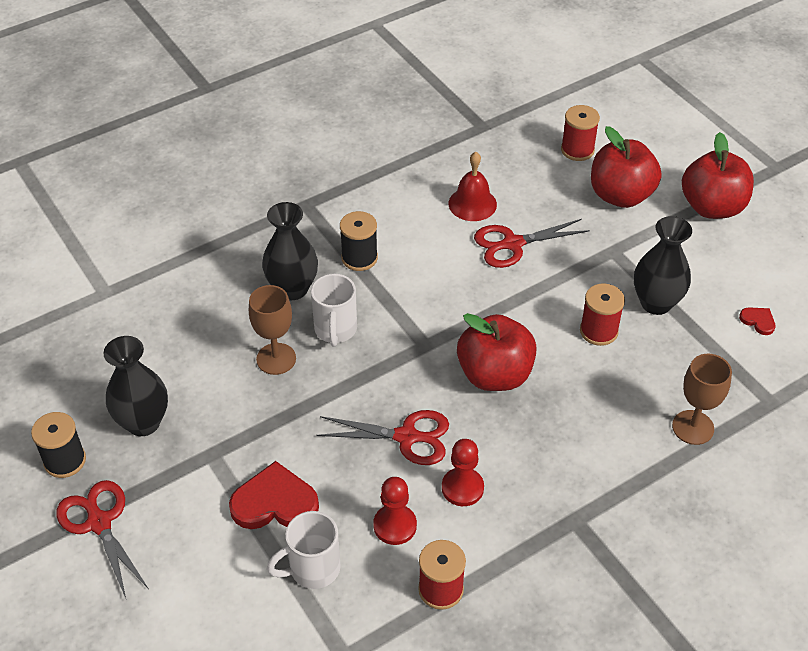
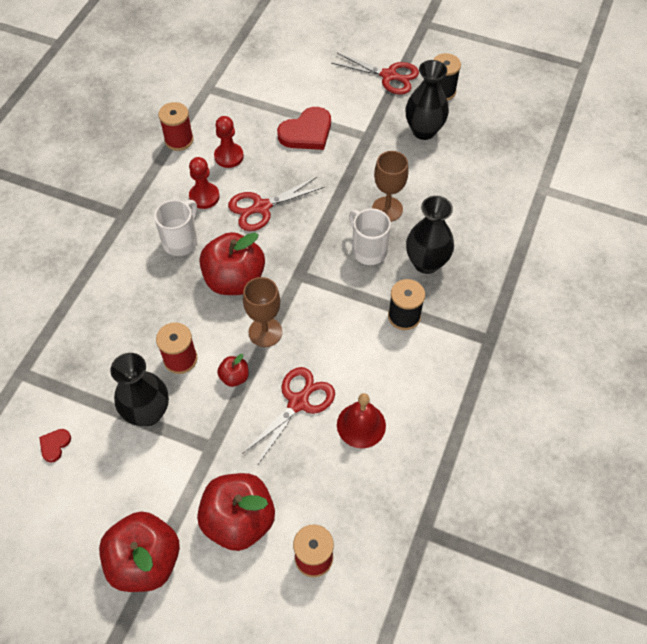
camera: 145 degrees right, 10 degrees up
white mug [267,511,341,589] -> white mug moved to [154,200,197,256]
brown goblet [672,354,732,445] -> brown goblet moved to [243,277,282,347]
red heart [739,307,775,335] -> red heart turned 105 degrees clockwise [39,429,71,463]
none -> red apple [217,354,249,387]

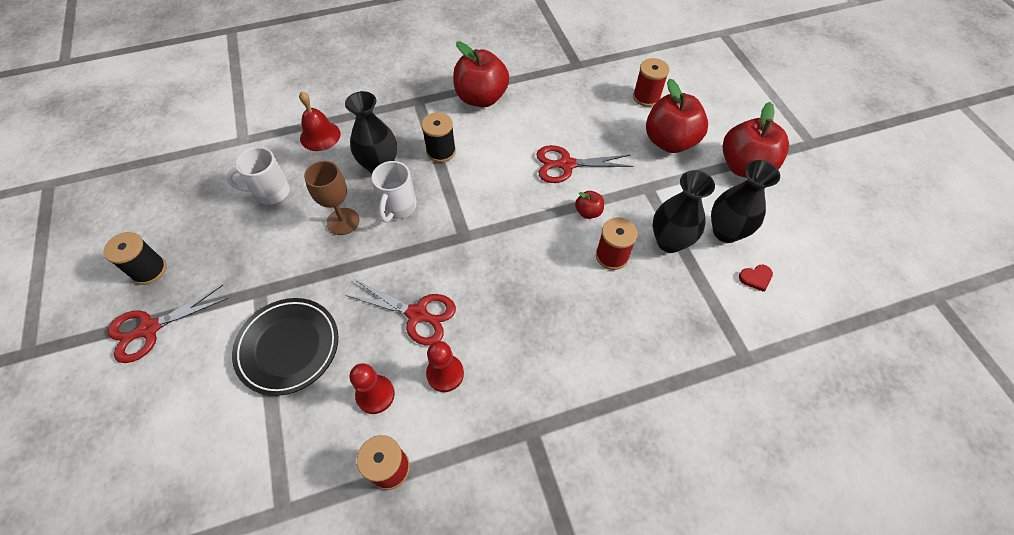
camera: 130 degrees left, 0 degrees up
white mug [154,200,197,256] -> white mug moved to [226,147,290,205]
red apple [199,232,265,295] -> red apple moved to [453,41,509,107]
brown goblet [243,277,282,347] -> none
red heart [277,107,331,150] -> black plate [232,298,338,396]
red scissors [331,53,419,94] -> red scissors turned 105 degrees counterclockwise [107,285,228,363]
red bell [337,393,386,448] -> red bell moved to [299,91,341,151]
black vase [406,60,449,140] -> black vase moved to [711,160,780,243]

